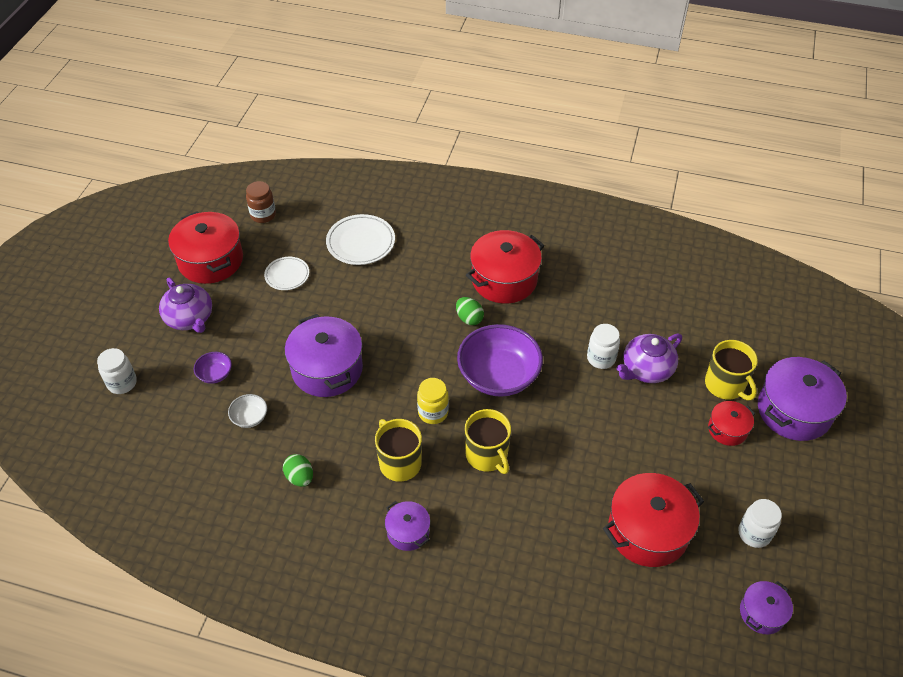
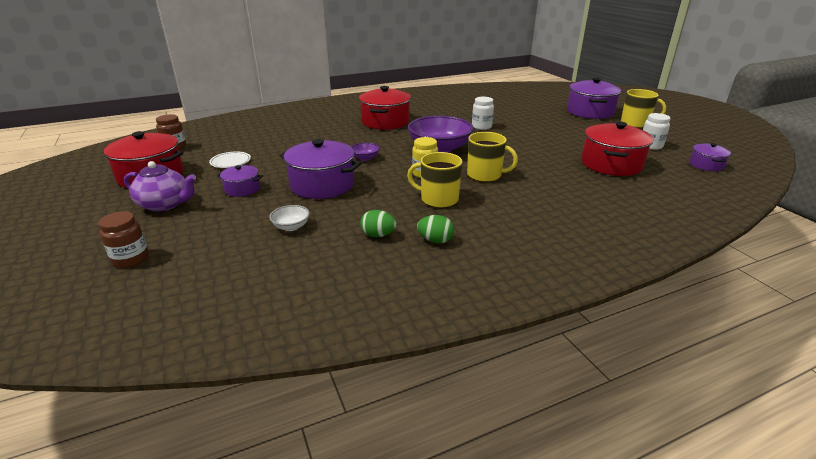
camera: 40 degrees left, 20 degrees down
white jar [97,348,137,394] -> brown jar [98,211,149,268]
purple bowl [194,352,232,384] -> purple bowl moved to [351,142,380,161]
white plate [326,214,395,265] -> none
purple pot [385,501,430,551] -> purple pot moved to [217,165,263,197]
green egg [456,297,484,325] -> green egg moved to [417,215,454,243]
purple teapot [616,334,682,383] -> none
yellow mug [705,340,758,400] -> yellow mug moved to [621,89,666,128]
red pot [708,401,755,446] -> none

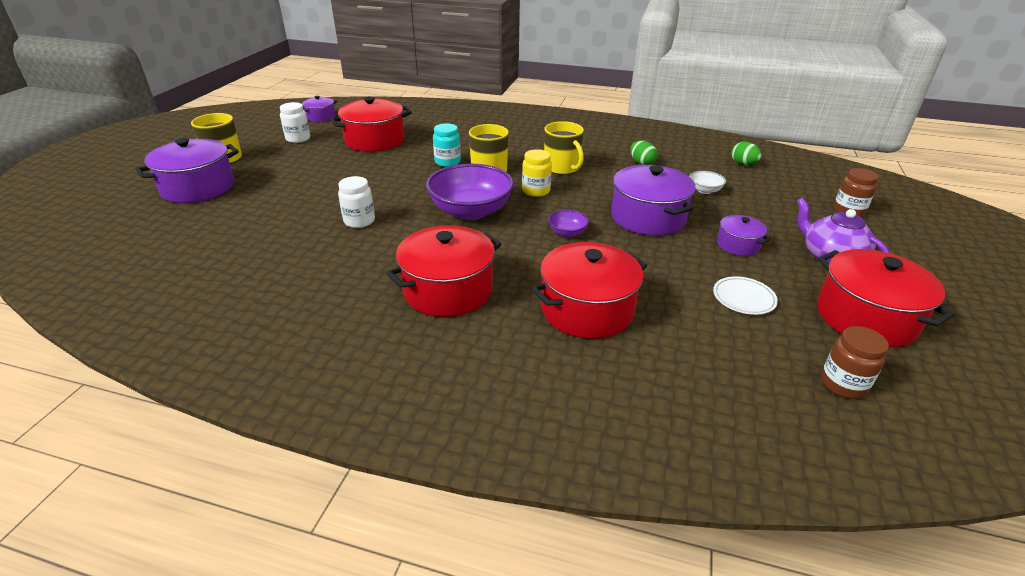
camera: 140 degrees left, 5 degrees up
green egg [417,215,454,243] -> green egg moved to [731,142,762,165]
none -> turquoise jar [433,123,461,167]
none -> red pot [531,242,647,339]

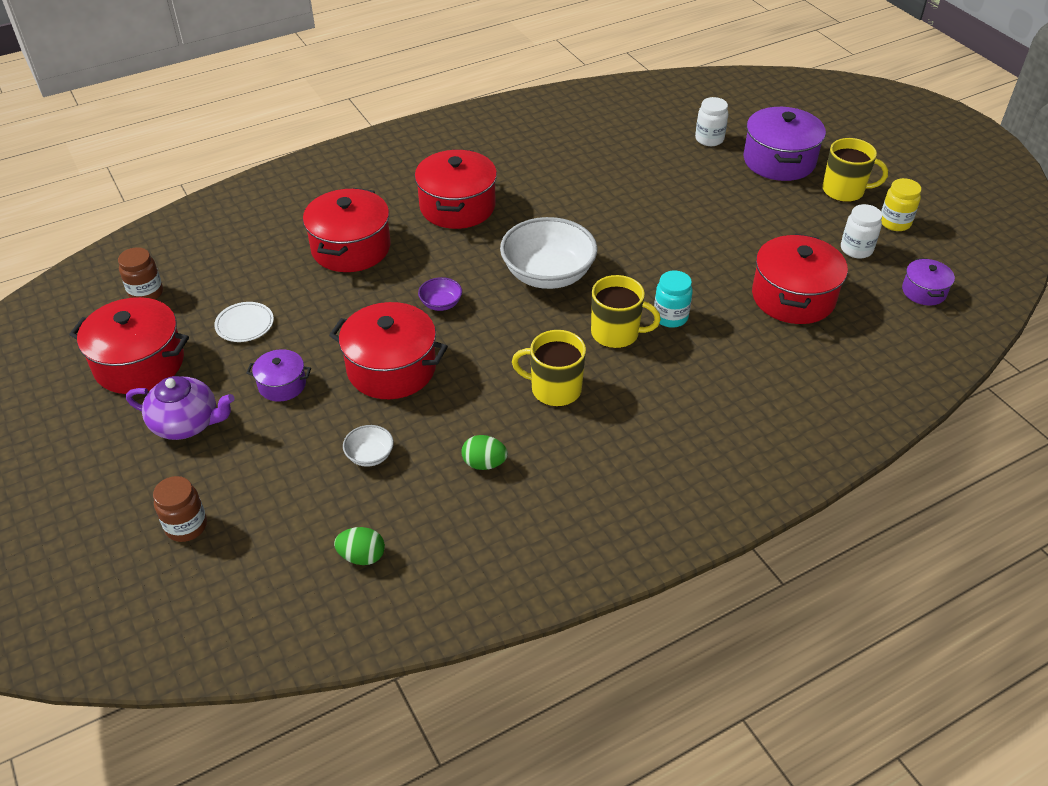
camera: 135 degrees right, 10 degrees up
white jar [338,176,375,228] -> white jar moved to [695,97,728,146]
purple bowl [426,164,514,220] -> white bowl [500,217,597,289]
yellow jar [522,149,552,197] -> yellow jar moved to [881,178,921,231]
purple pot [611,165,695,236] -> red pot [329,302,448,399]

